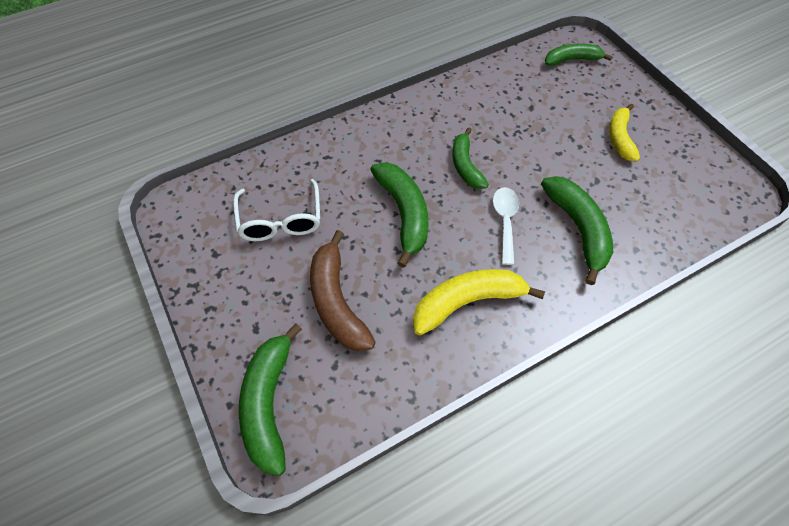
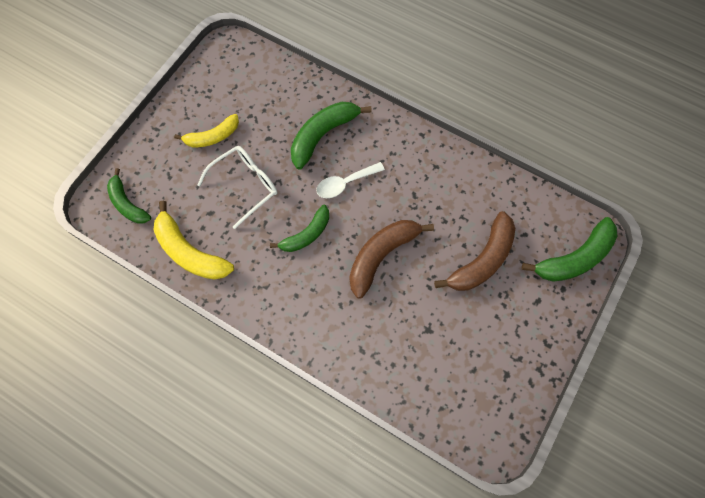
camera: 120 degrees left, 10 degrees up
white glasses [233,179,320,241] -> white glasses moved to [197,146,277,229]
green banana [370,162,428,268] -> brown banana [350,220,434,298]
yellow banana [413,269,545,335] -> yellow banana moved to [154,201,234,280]

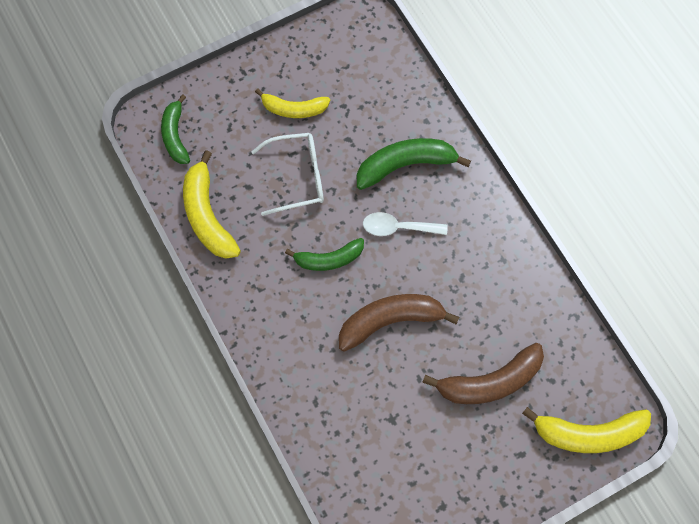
camera: 30 degrees right, 0 degrees up
green banana [522,217,617,282] -> yellow banana [522,407,651,453]

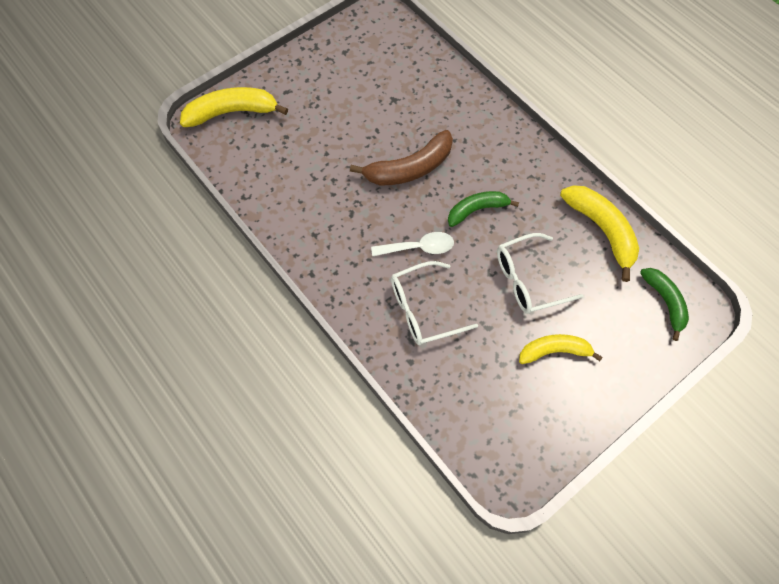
camera: 170 degrees right, 5 degrees down
green banana [357,138,471,190] -> white glasses [391,261,478,345]
brown banana [422,343,544,404] -> none

